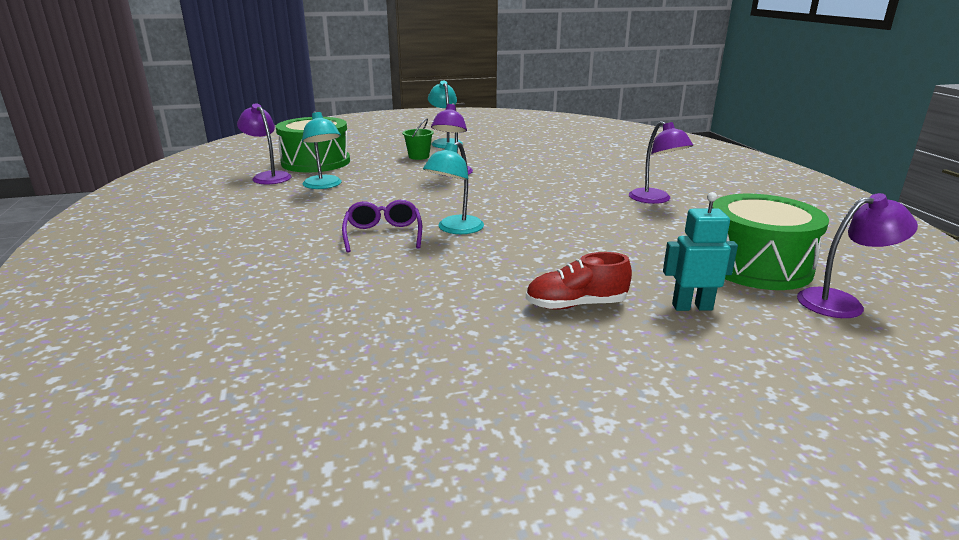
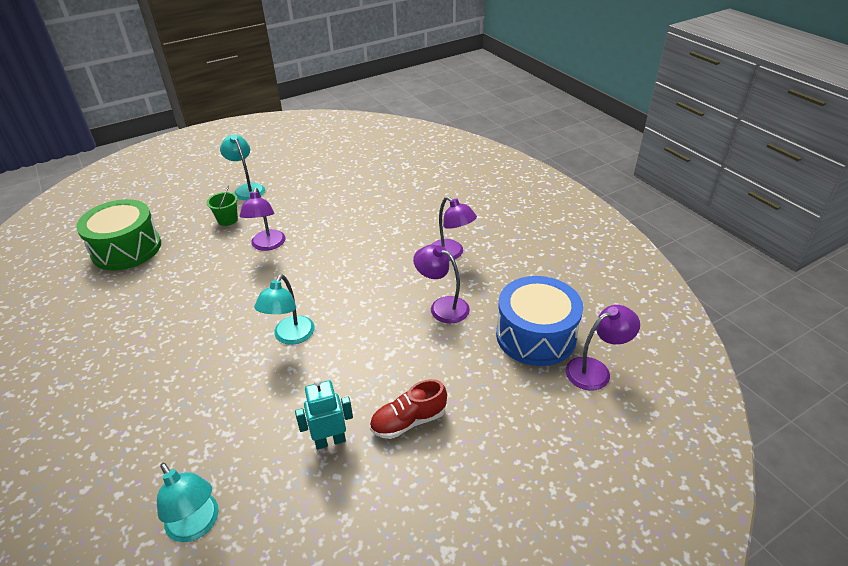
camera: 15 degrees left, 15 degrees up
purple lamp [237,103,292,185] -> purple lamp moved to [413,245,470,323]
turquoise lamp [302,111,342,189] -> turquoise lamp moved to [157,463,219,542]
purple glasses [342,200,422,253] -> none
turquoise robot [663,192,738,311] -> turquoise robot moved to [295,378,353,450]
green drum [712,194,829,290] -> blue drum [496,276,583,366]

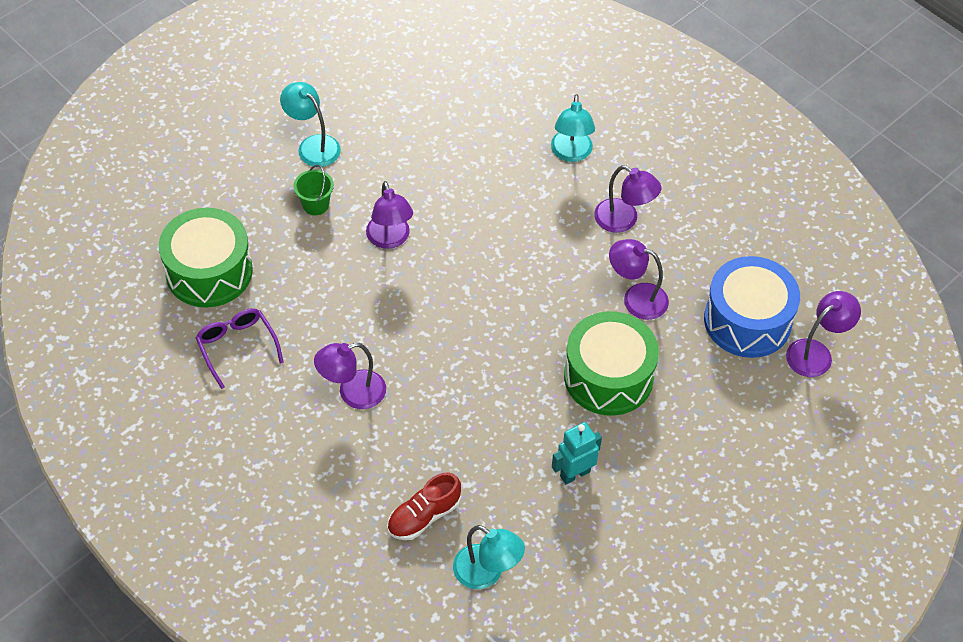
camera: 15 degrees left, 15 degrees up
turquoise lamp [254,275,315,345] -> turquoise lamp moved to [551,94,595,162]
red shoe [370,379,447,439] -> red shoe moved to [387,472,461,540]
none -> purple glasses [196,308,284,389]
none -> purple lamp [314,343,386,409]
none -> green drum [564,311,659,416]

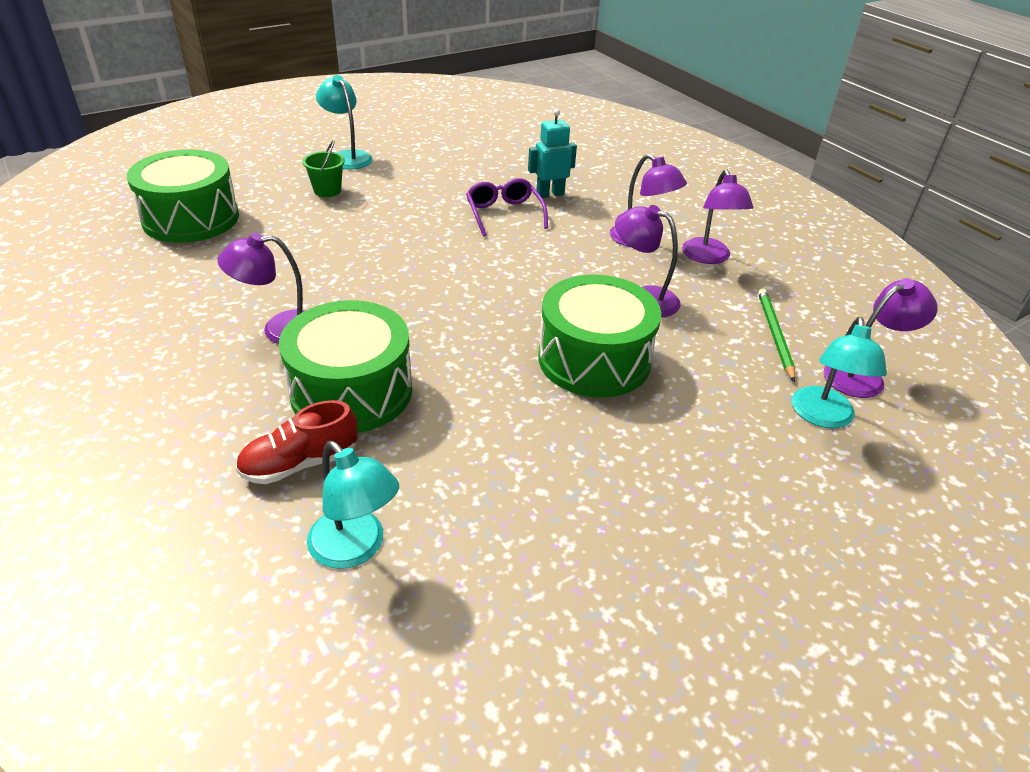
camera: 10 degrees right, 15 degrees down
purple glasses [196,308,284,389] -> purple glasses moved to [466,178,548,237]
purple lamp [366,181,413,249] -> purple lamp moved to [682,169,753,264]
turquoise lamp [551,94,595,162] -> turquoise lamp moved to [792,317,887,429]
turquoise robot [552,422,602,485] -> turquoise robot moved to [528,109,577,198]
blue drum [704,256,800,358] -> green pencil [758,289,795,382]
none -> green drum [279,300,412,433]

